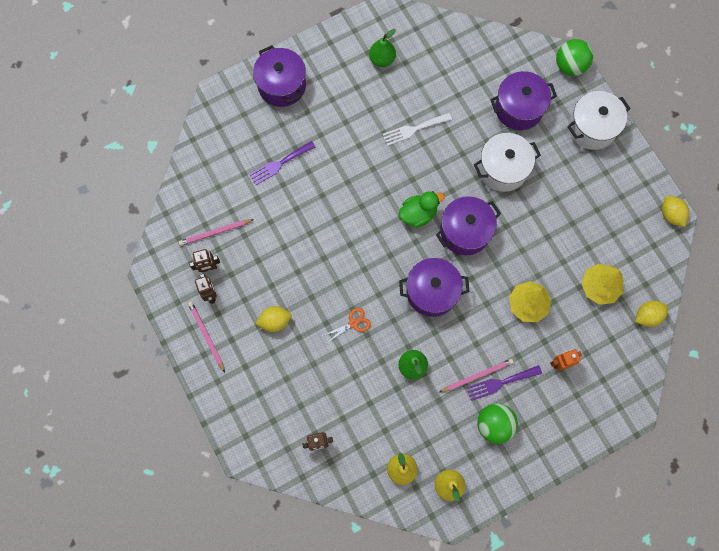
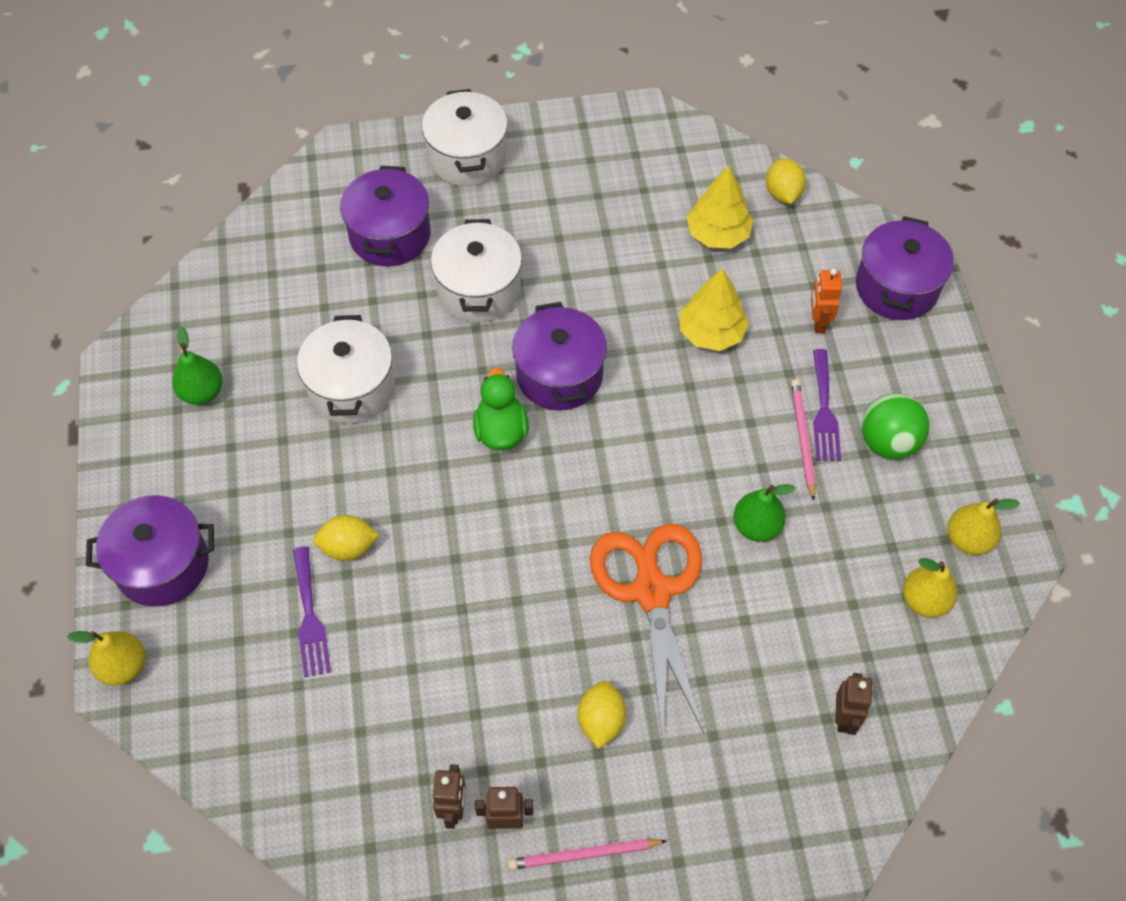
camera: 70 degrees left, 15 degrees down
pink pencil [179,219,254,246] -> none
orange scissors [322,308,371,344] -> orange scissors [590,523,704,739], size x2.46
white fork [383,113,452,146] -> white pot [297,315,395,424]
purple pot [399,258,470,317] -> purple pot moved to [856,216,954,320]
green ball [556,39,593,76] -> none
yellow lemon [662,196,689,227] -> yellow lemon moved to [313,515,380,561]
none -> yellow pear [67,631,145,685]

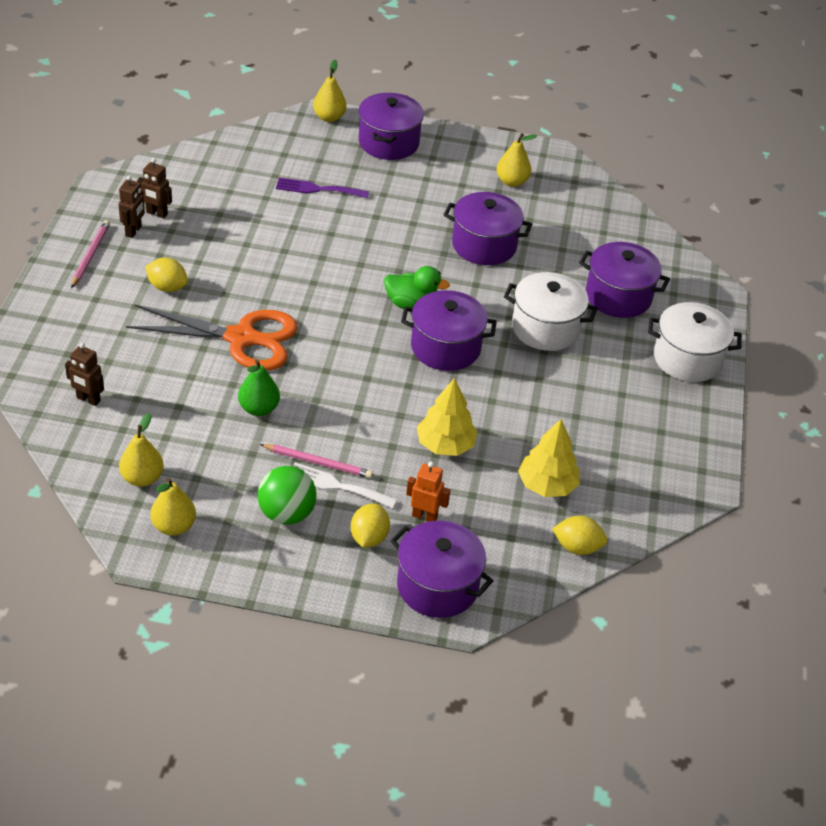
camera: 105 degrees right, 15 degrees down
green pear [172,326,223,405] -> yellow pear [497,133,537,187]
white pot [297,315,395,424] -> purple pot [444,192,532,265]
yellow lemon [313,515,380,561] -> yellow lemon moved to [351,503,390,548]
purple fork [813,349,841,461] -> white fork [293,462,397,508]

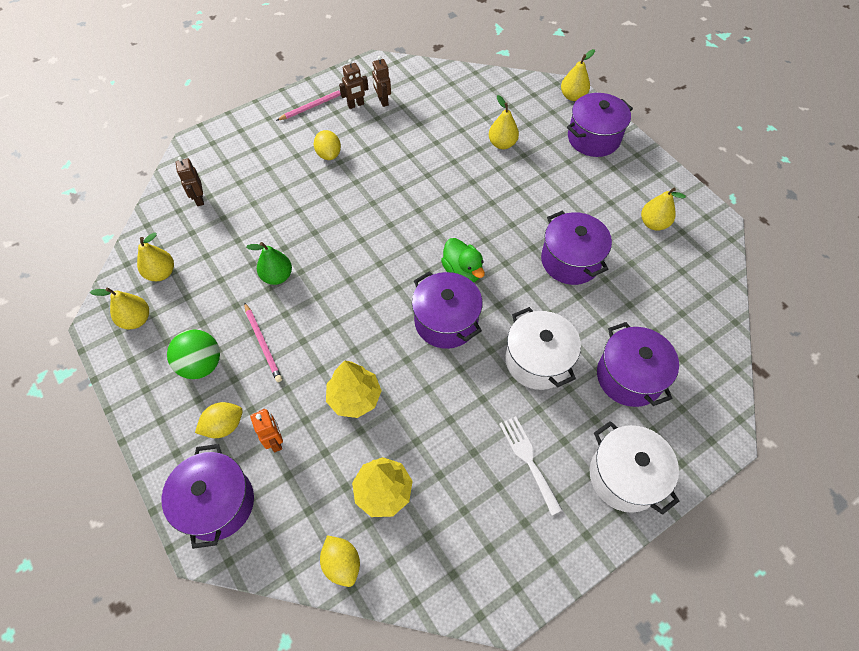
camera: 50 degrees right, 15 degrees up
orange scissors [126,305,298,370] -> none
purple fork [276,177,369,198] -> yellow pear [489,95,519,149]
white fork [293,462,397,508] -> white fork moved to [499,416,562,515]

